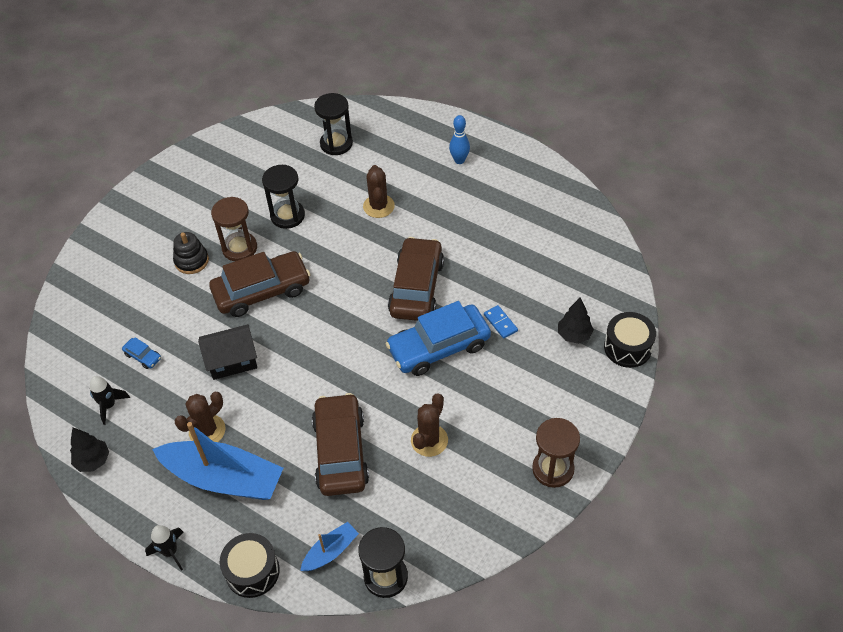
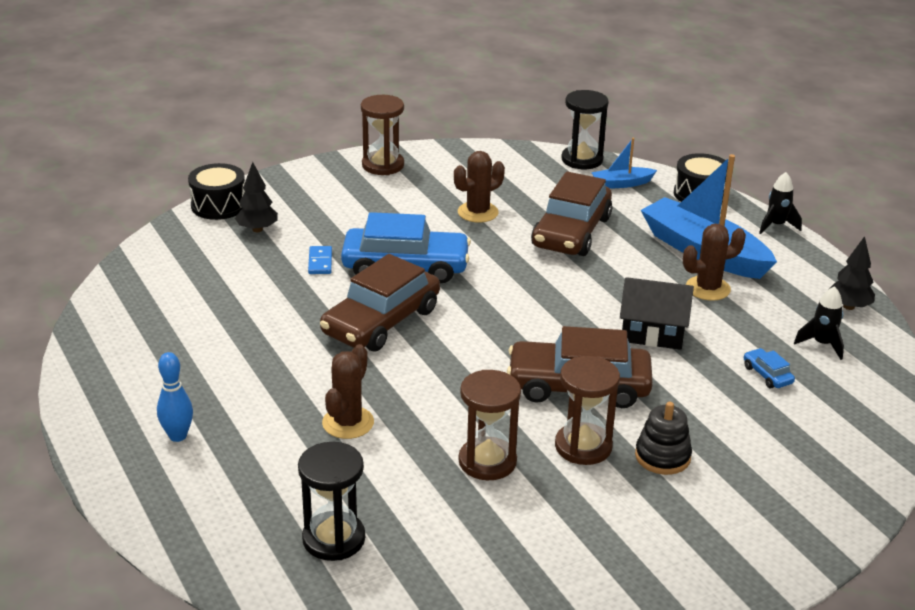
camera: 155 degrees left, 20 degrees down
black hourglass [262,165,305,229] -> brown hourglass [459,370,521,480]

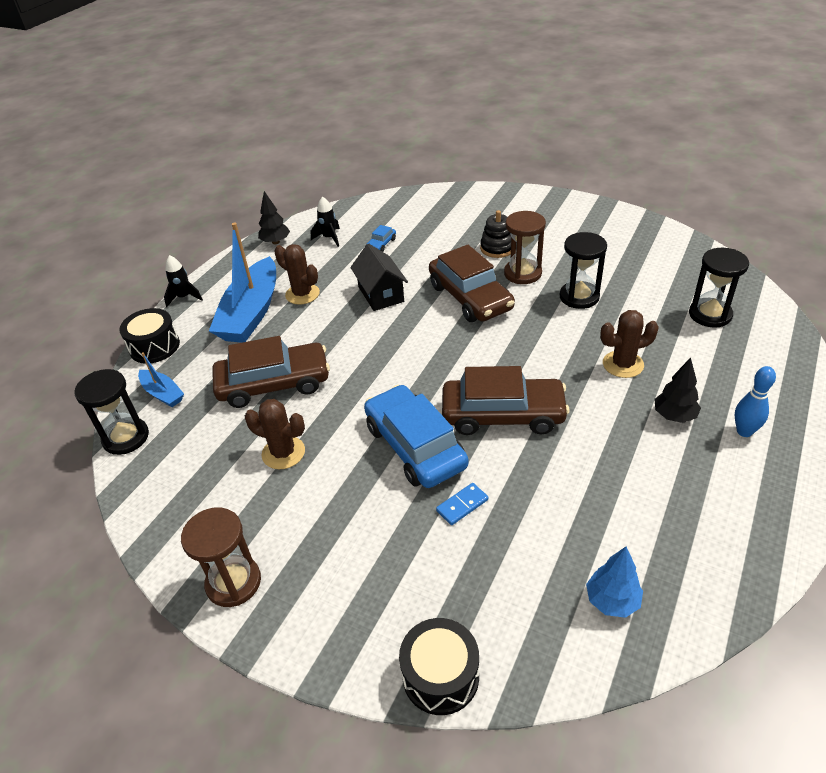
camera: 120 degrees left, 10 degrees up
black tree [235,162,278,232] -> black tree moved to [654,357,701,423]
brown hourglass [459,370,521,480] -> black hourglass [560,232,607,309]
none -> blue tree [586,546,643,618]

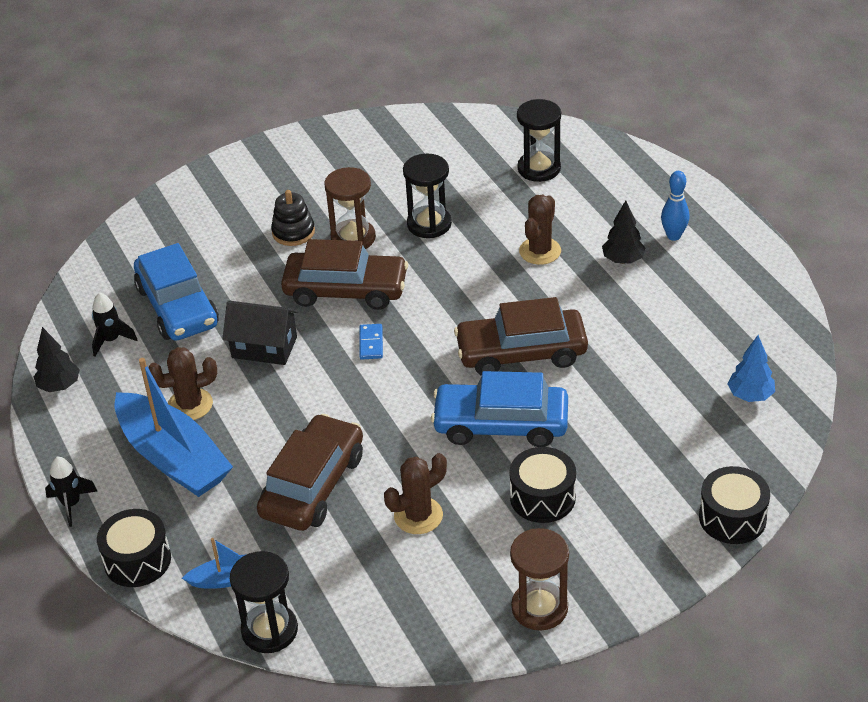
camera: 55 degrees left, 0 degrees up
blue car [367,225,396,252] -> blue car [134,243,219,341], size x2.45
blue domino [436,483,488,525] -> blue domino moved to [359,324,383,360]
brown car [442,366,570,435] -> brown car turned 135 degrees counterclockwise [454,297,588,376]
none -> black drum [509,447,576,523]

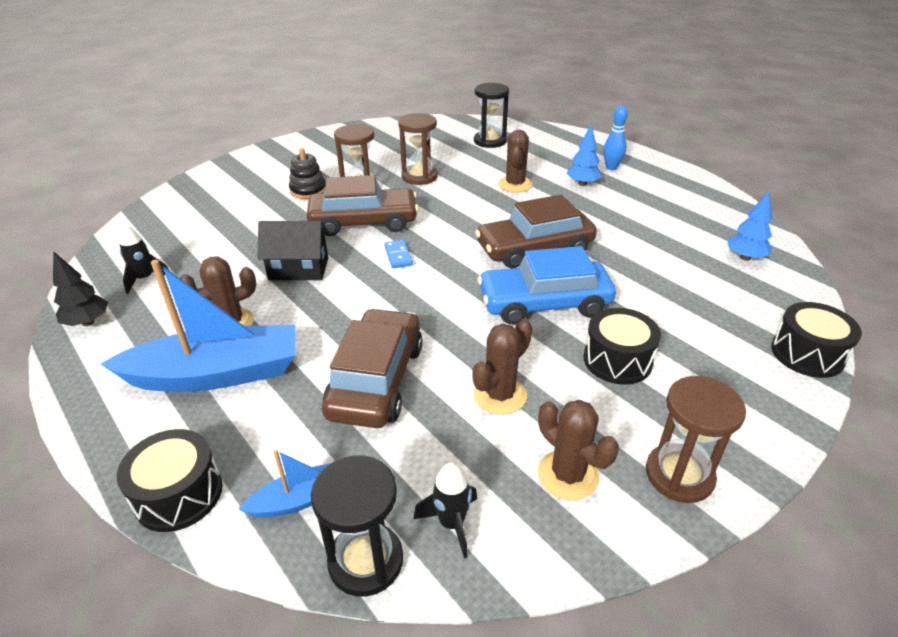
camera: 15 degrees left, 5 degrees down
black rocket [45,457,98,527] -> black rocket moved to [413,462,477,558]
blue boat [114,358,233,497] -> blue boat turned 45 degrees counterclockwise [101,260,295,392]
blue car [134,243,219,341] -> none
black hourglass [403,154,452,238] -> brown hourglass [398,113,438,185]
black tree [602,200,645,264] -> blue tree [566,124,602,186]
none -> brown cactus [538,400,619,500]

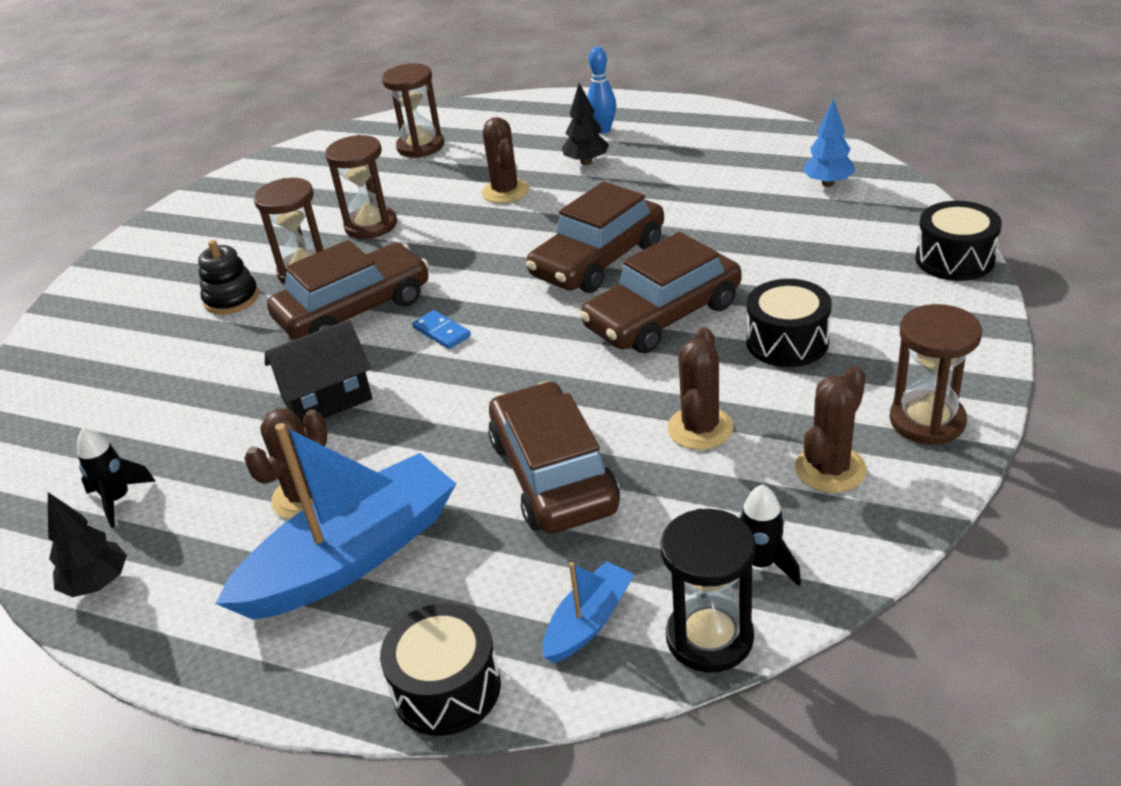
camera: 25 degrees left, 0 degrees up
black hourglass [474,83,509,148] -> brown hourglass [382,63,444,158]
blue car [478,246,616,325] -> brown car [580,232,742,353]
brown cactus [538,400,619,500] -> brown cactus turned 75 degrees counterclockwise [795,366,867,493]
blue tree [566,124,602,186] -> black tree [562,83,609,165]

